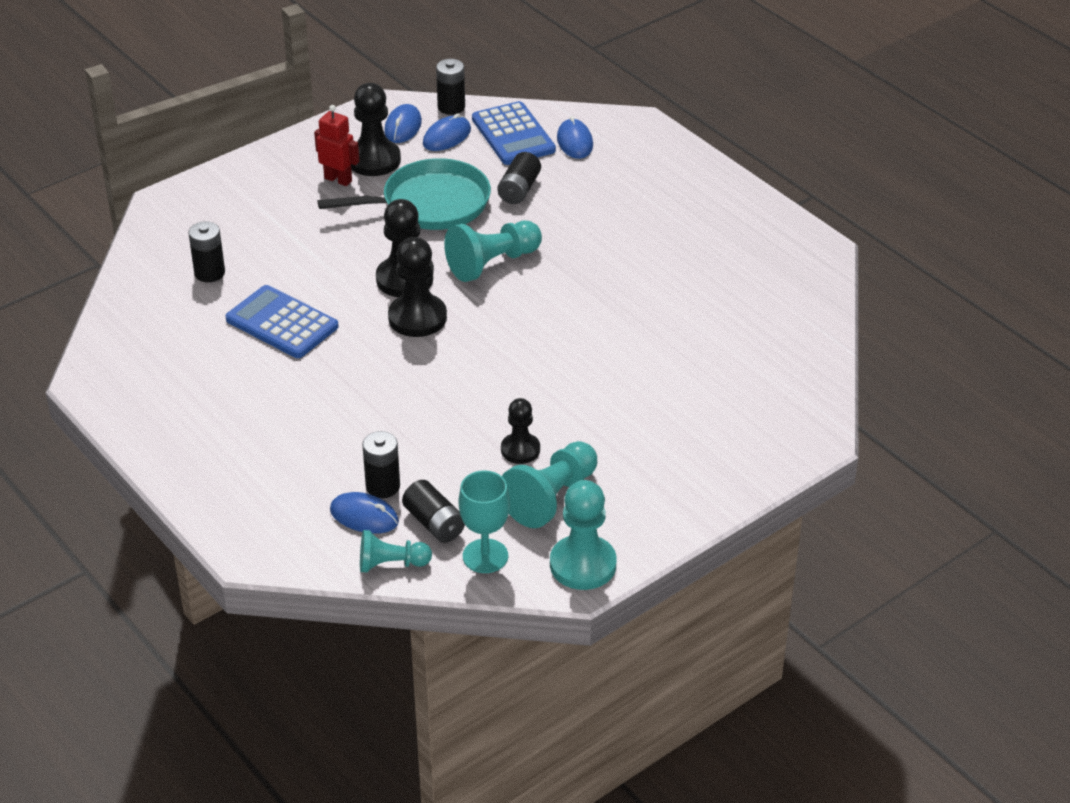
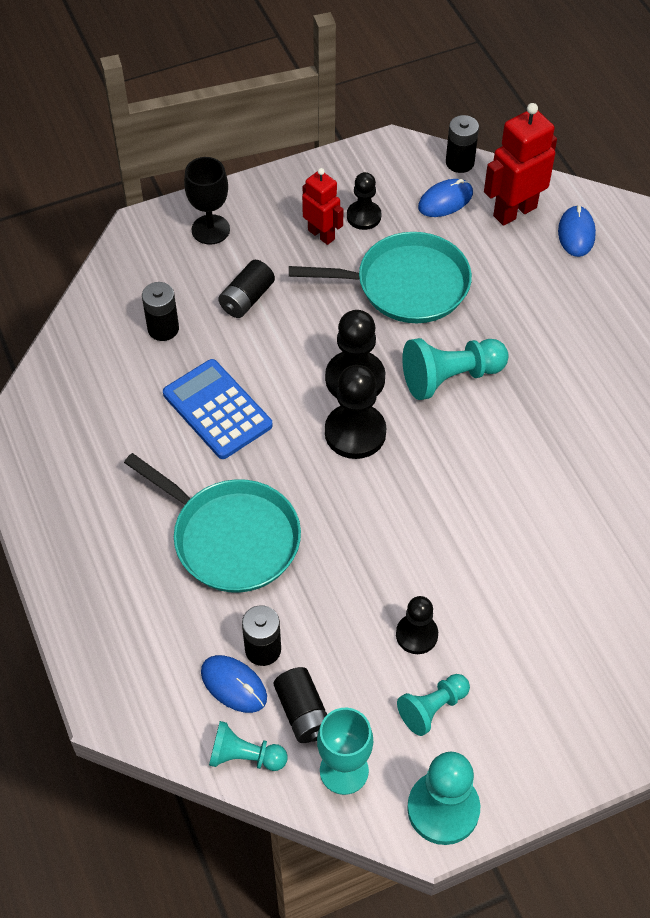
camera: 15 degrees right, 15 degrees up
black pawn [351,83,401,176] -> black pawn [347,172,382,230], size x0.63
blue mouse [384,104,422,143] -> none
blue calculator [472,101,556,165] -> red robot [484,103,557,226]
black battery [497,152,541,204] -> black battery moved to [218,260,275,318]
turquoise pawn [502,441,597,528] -> turquoise pawn [397,674,470,736], size x0.63
none -> turquoise pan [124,453,301,593]
none -> black goblet [184,157,230,245]

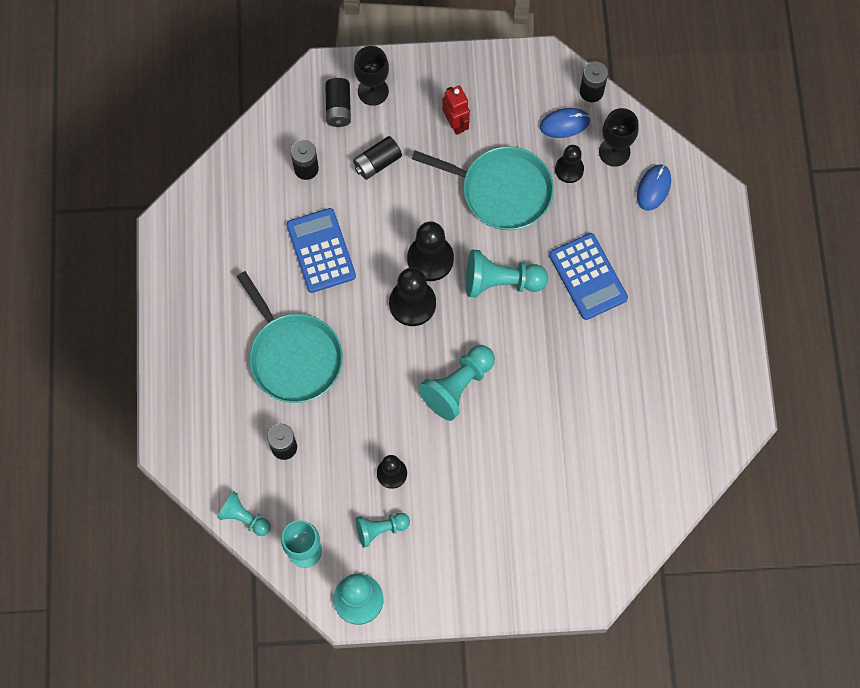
camera: 20 degrees right, 15 degrees up
blue mouse [201,655,267,713] -> none
black battery [274,667,327,743] -> black battery moved to [325,78,351,127]
black pawn [347,172,382,230] -> black pawn moved to [555,145,584,183]
red robot [484,103,557,226] -> black goblet [599,108,639,167]
none -> turquoise pawn [418,345,495,421]
none -> blue calculator [549,233,628,320]

